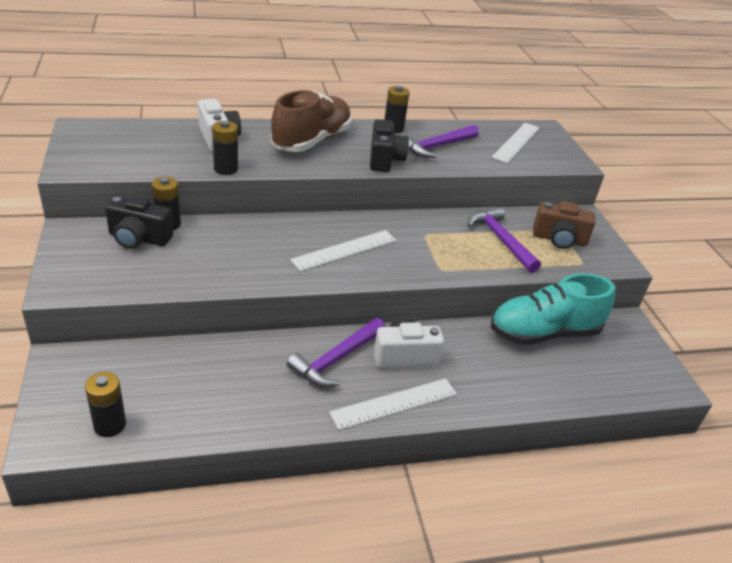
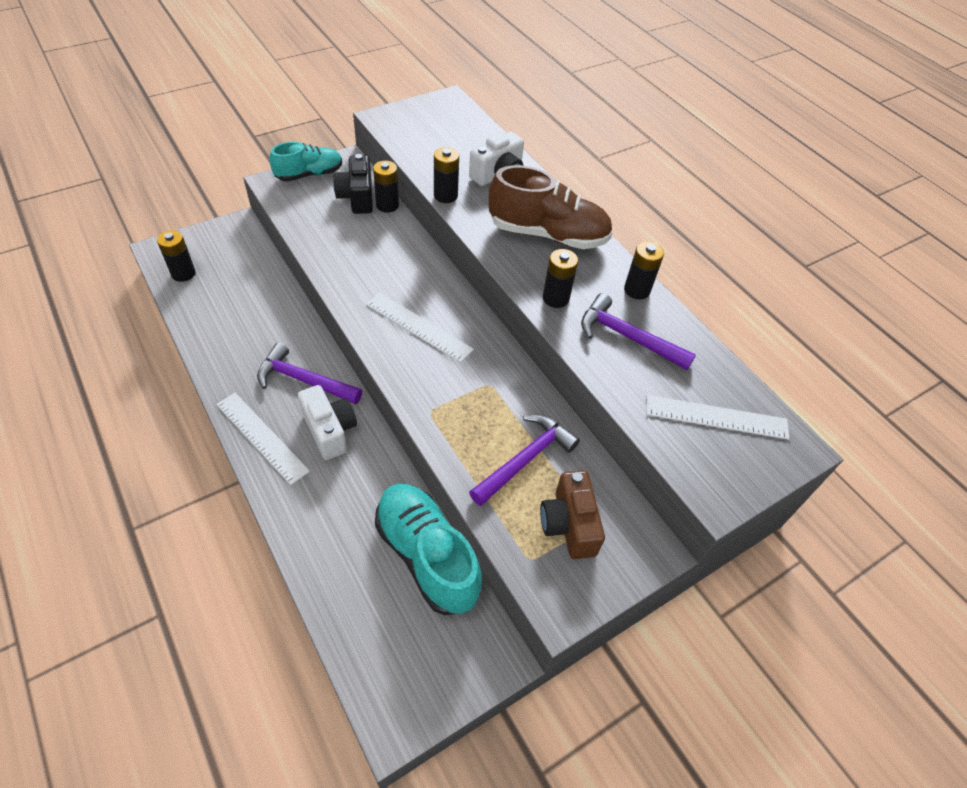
camera: 70 degrees right, 15 degrees up
black camera [370,119,409,172] -> black battery [543,249,578,308]
none -> turquoise shoe [270,142,342,182]

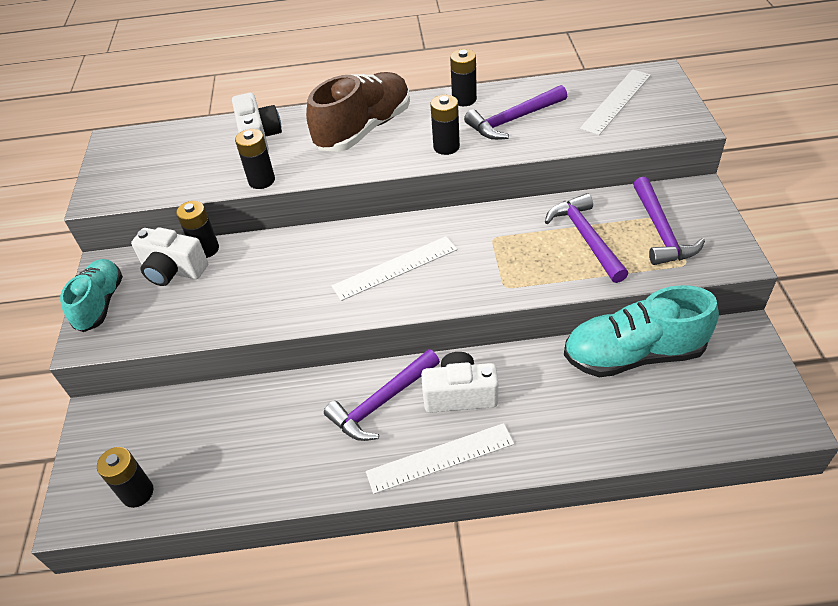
camera: 55 degrees left, 5 degrees down
black camera [333,154,373,214] -> white camera [131,227,208,286]
brown camera [540,470,605,559] -> purple hammer [633,177,705,265]

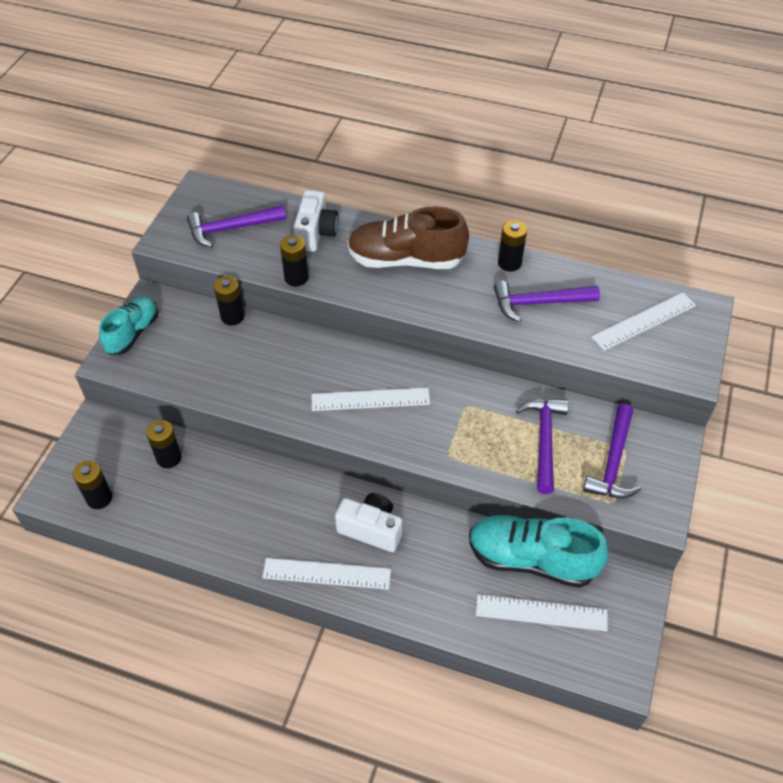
camera: 20 degrees right, 5 degrees up
white camera [131,227,208,286] -> none
brown shoe [306,72,410,152] -> brown shoe turned 150 degrees counterclockwise [348,207,469,269]
purple hammer [324,349,440,441] -> purple hammer moved to [187,205,286,248]
black battery [430,95,460,155] -> black battery moved to [146,420,182,468]
none -> white ruler [476,594,608,631]

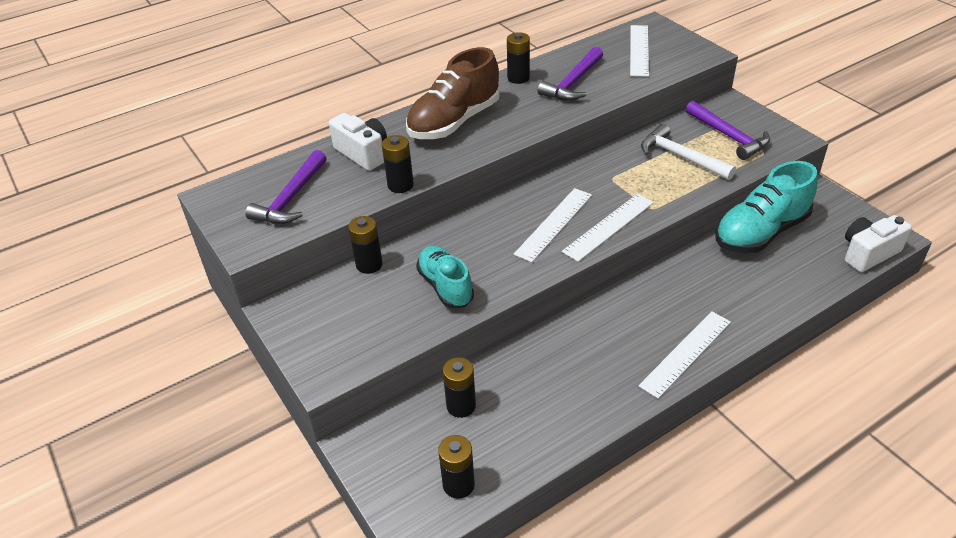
camera: 50 degrees left, 10 degrees down
turquoise shoe [99,296,158,355] -> turquoise shoe moved to [416,246,474,308]
white camera [335,493,402,552] -> white camera moved to [845,215,912,272]
white ruler [476,594,608,631] -> white ruler moved to [562,194,654,262]
purple hammer [516,399,569,494] -> white hammer [641,124,736,180]

